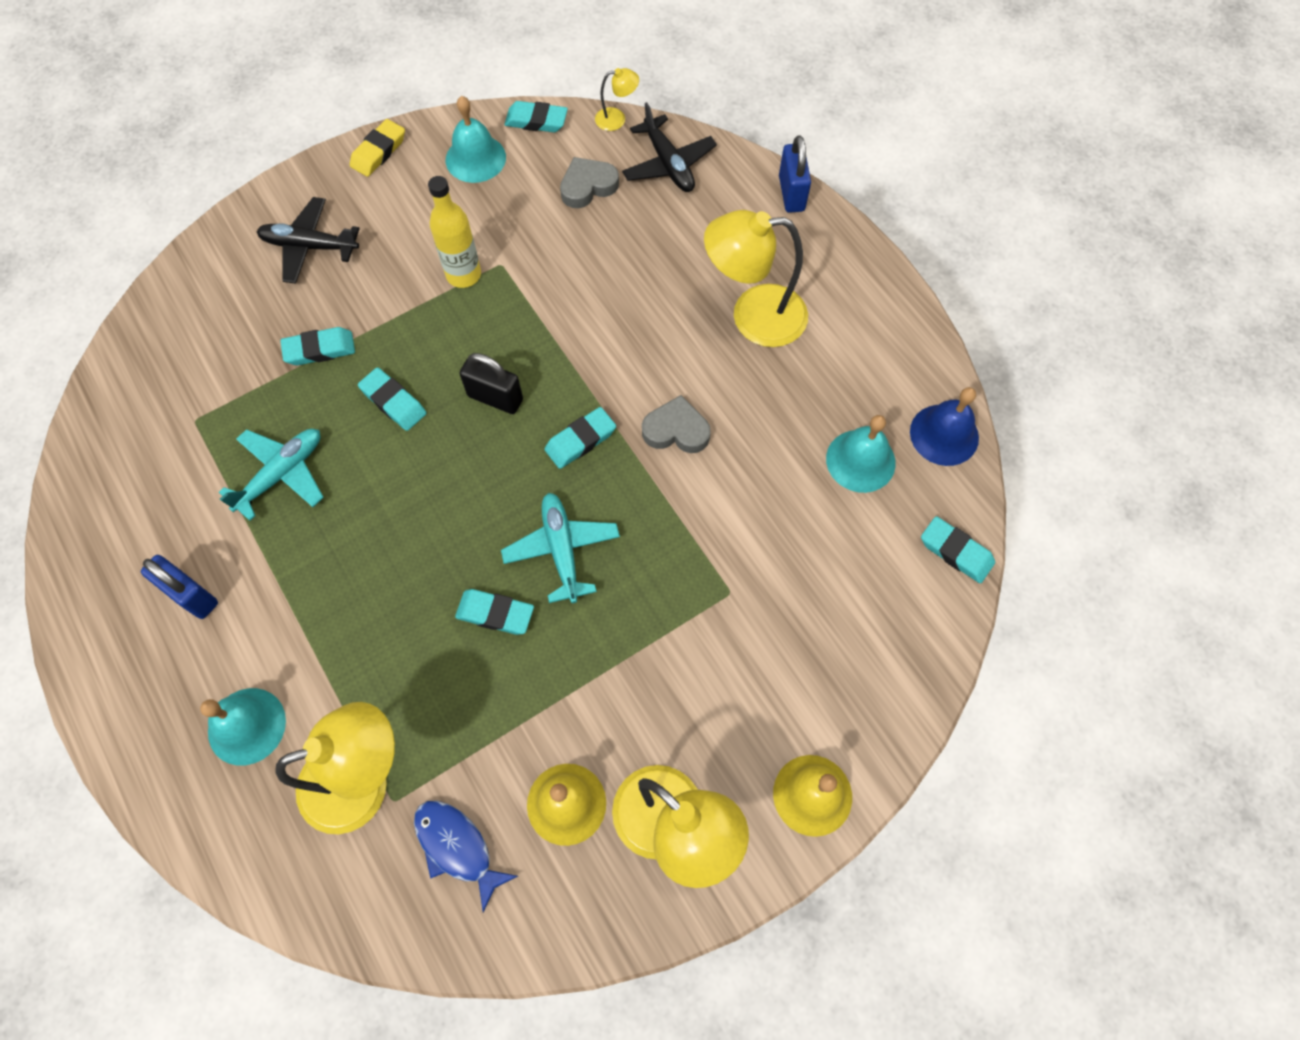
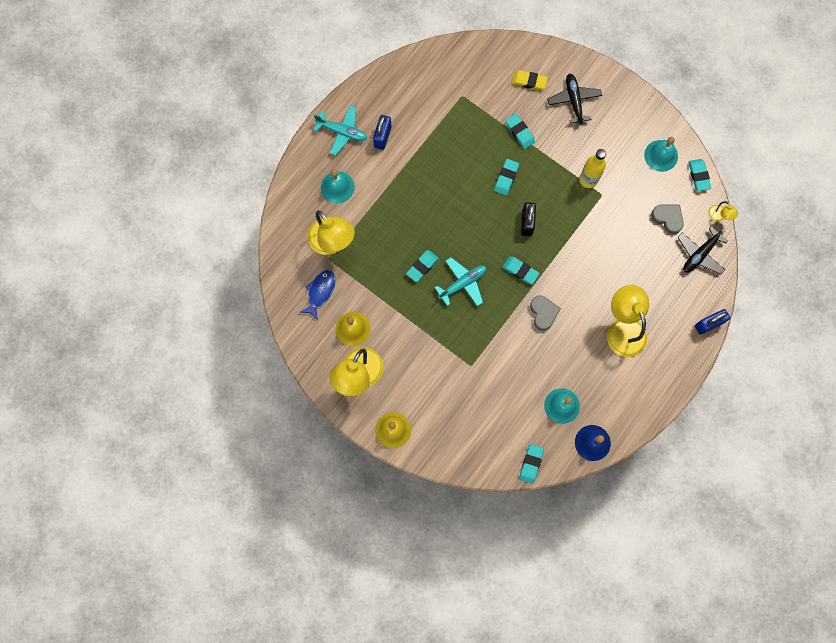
camera: 70 degrees right, 10 degrees up
turquoise plane [219,429,324,521] -> turquoise plane moved to [313,105,367,156]
yellow eraser [350,119,405,177] -> yellow eraser moved to [511,70,548,90]
turquoise eraser [455,589,534,635] -> turquoise eraser turned 45 degrees clockwise [406,250,439,282]

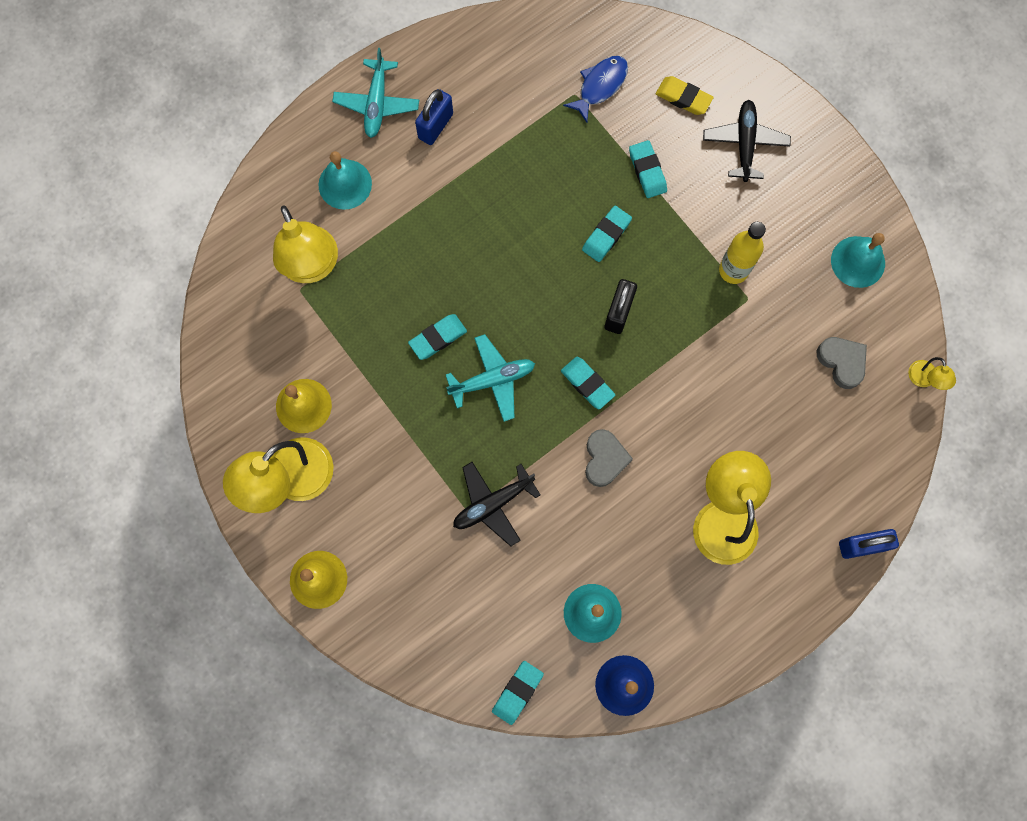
camera: 15 degrees right, 0 degrees up
blue fish [300,270,336,320] -> blue fish moved to [563,56,628,122]
turquoise plane [313,105,367,156] -> turquoise plane turned 60 degrees clockwise [332,48,419,138]
black plane [677,226,728,275] -> black plane moved to [453,462,540,546]
turquoise eraser [688,159,711,191] -> none

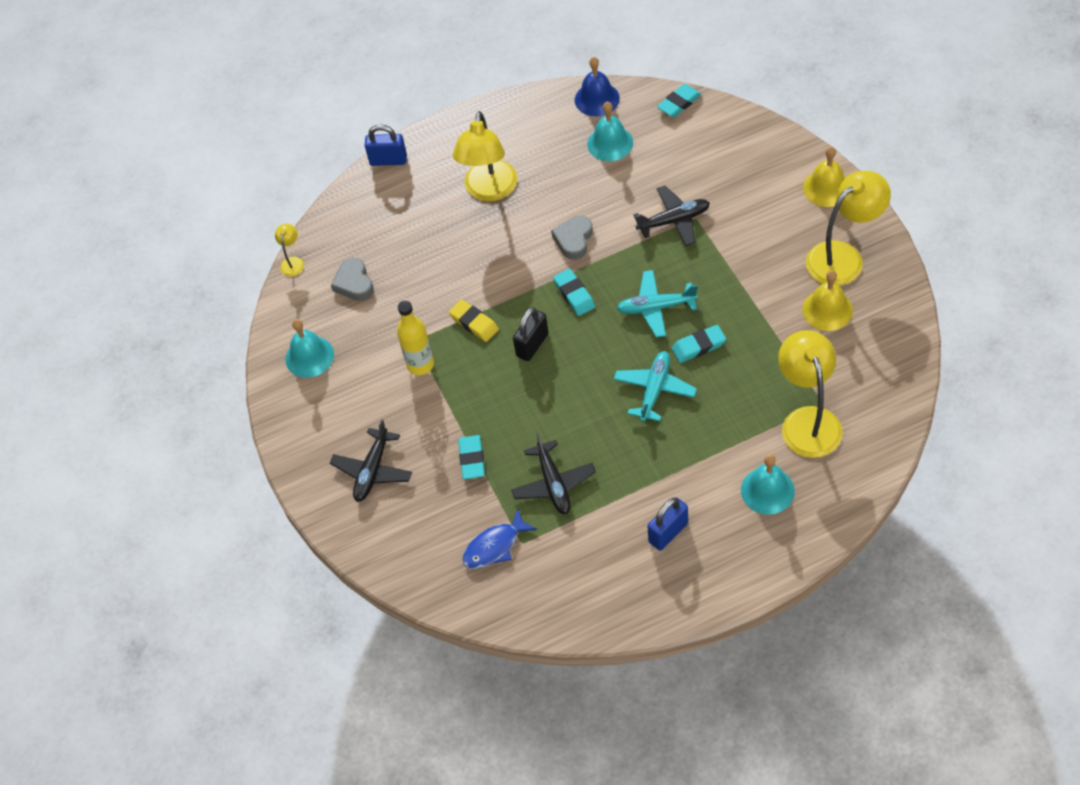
camera: 160 degrees left, 20 degrees down
turquoise plane [332,48,419,138] -> turquoise plane moved to [614,351,697,422]
turquoise eraser [582,206,632,262] -> none
yellow eraser [656,76,714,115] -> yellow eraser moved to [449,299,499,342]
none -> black plane [511,433,596,514]

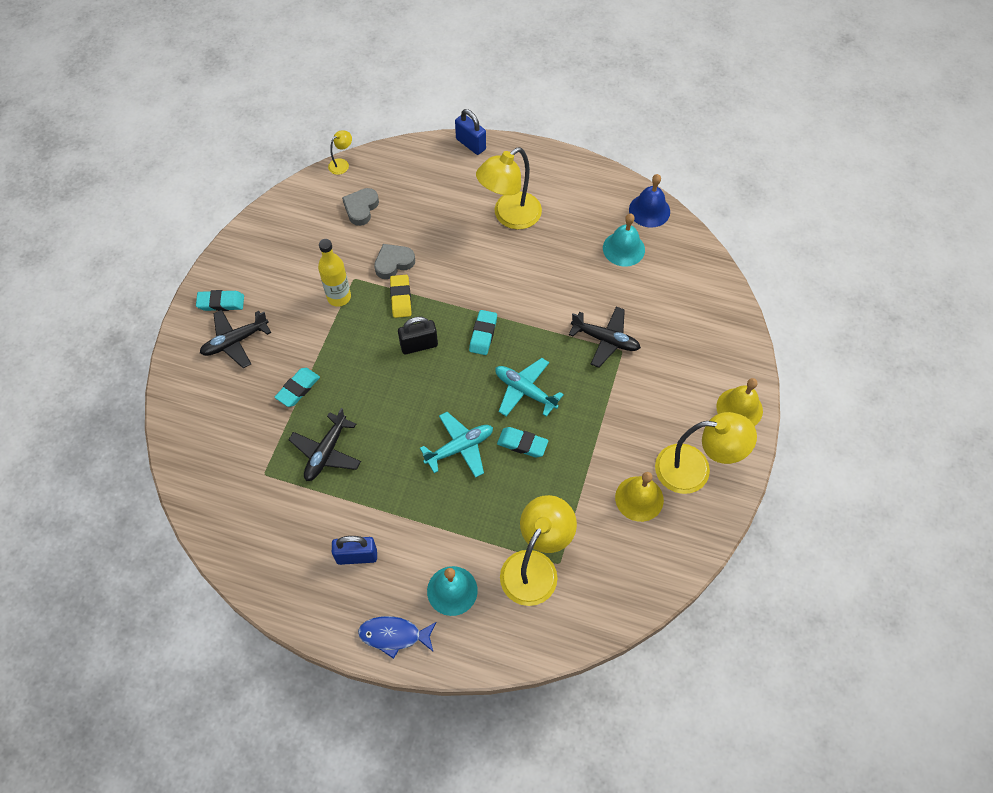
camera: 35 degrees right, 5 degrees up
turquoise bell [285,319,334,378] -> none
blue fish [462,509,537,569] -> blue fish moved to [358,616,436,659]
grey heart [551,216,593,260] -> grey heart moved to [374,244,415,279]
turquoise eraser [657,84,701,117] -> turquoise eraser moved to [196,290,244,311]

